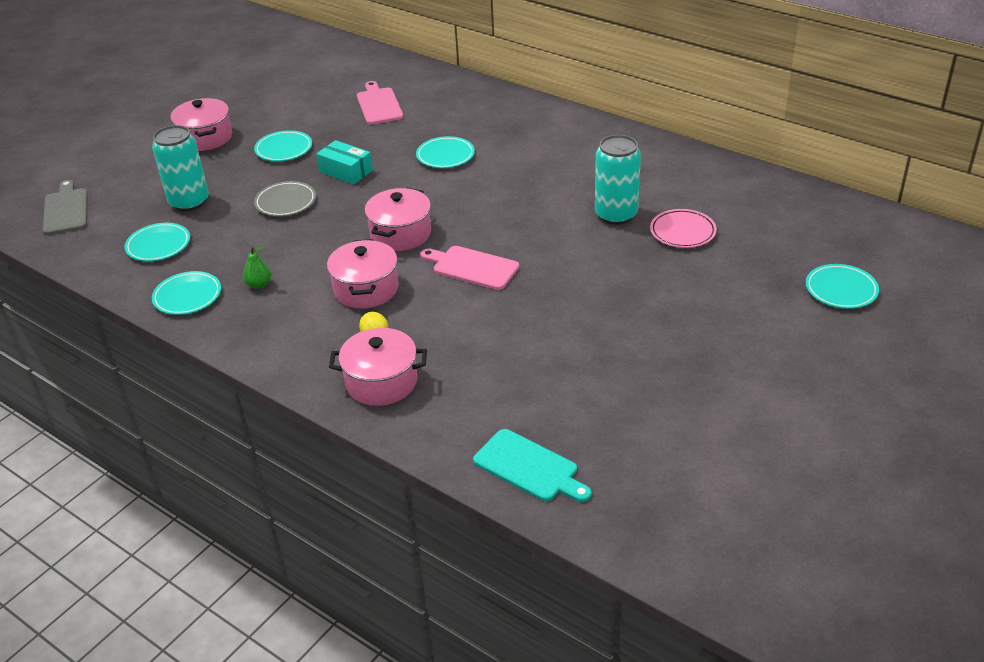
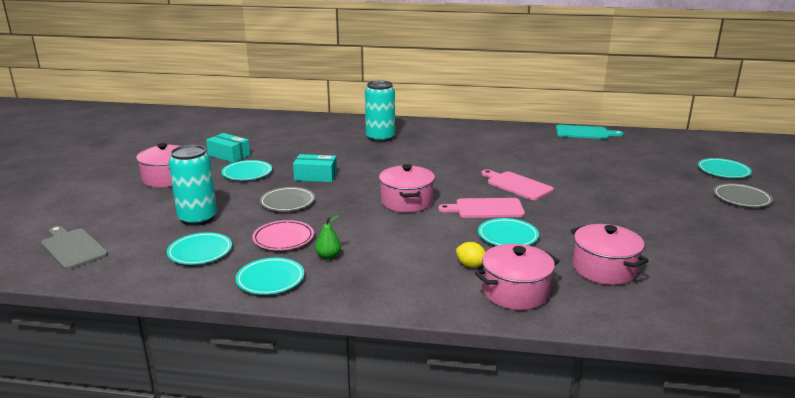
camera: 30 degrees left, 15 degrees down
pink pot [327,239,399,308] -> pink pot moved to [571,224,649,285]
pink cutting board [357,81,403,125] -> pink cutting board moved to [482,169,554,200]
turquoise plate [416,136,475,168] -> turquoise plate moved to [478,218,539,246]
turquoise cutting board [473,429,591,502] -> turquoise cutting board moved to [556,125,623,139]
turquoise can [595,135,641,225] -> turquoise can moved to [365,81,395,142]
pink plate [650,209,717,248] -> pink plate moved to [252,220,314,250]
none -> turquoise box [206,133,250,163]
none -> grey plate [713,183,773,207]

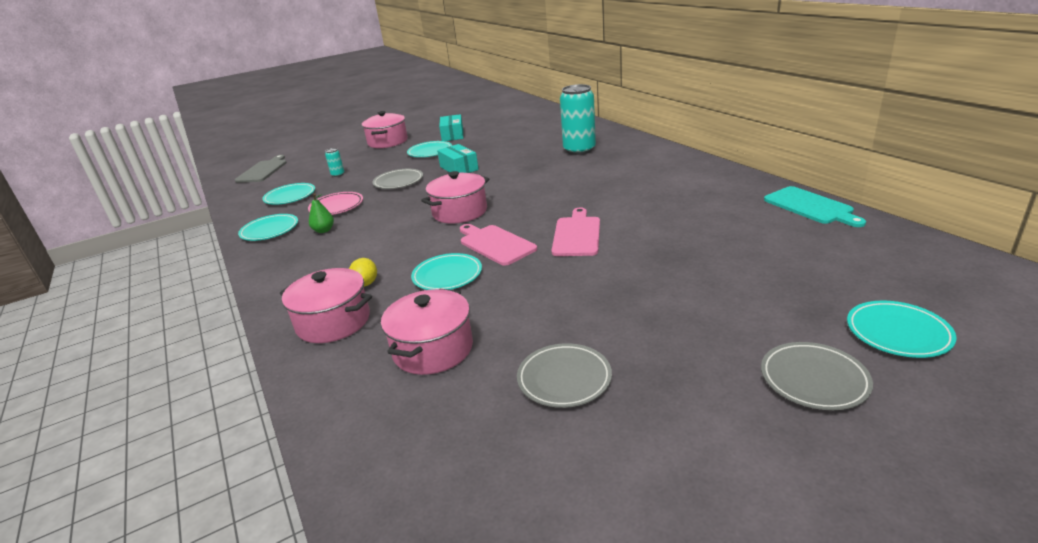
camera: 55 degrees right, 5 degrees up
turquoise can [169,145,217,226] -> turquoise can [325,148,344,177], size x0.43
none -> grey plate [517,343,612,408]

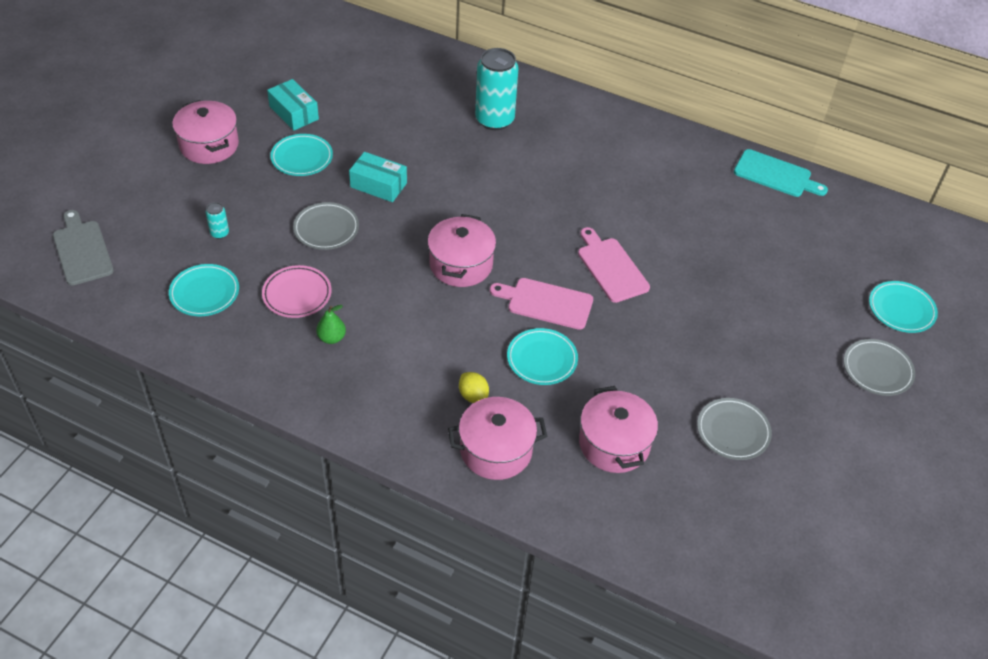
camera: 40 degrees left, 20 degrees up
turquoise plate [238,214,298,241] -> none

